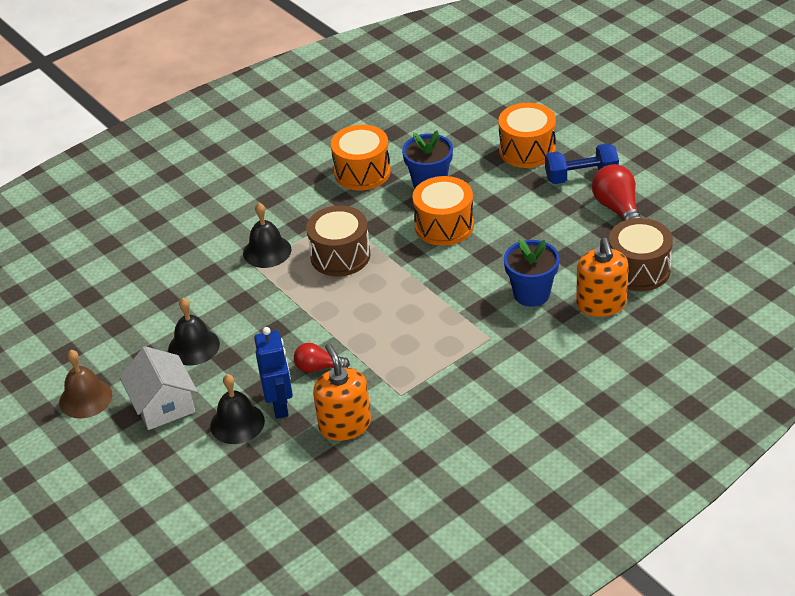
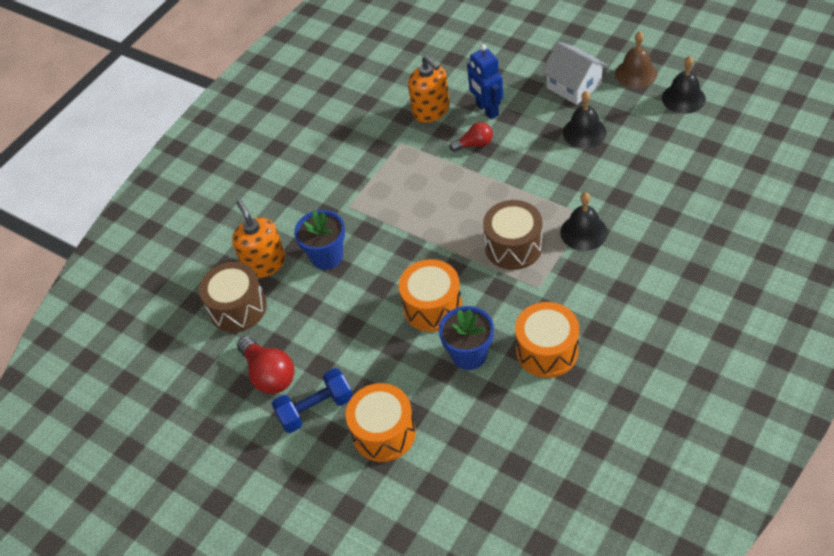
camera: 165 degrees right, 10 degrees up
black bell [210,374,265,444] -> black bell moved to [662,56,706,114]

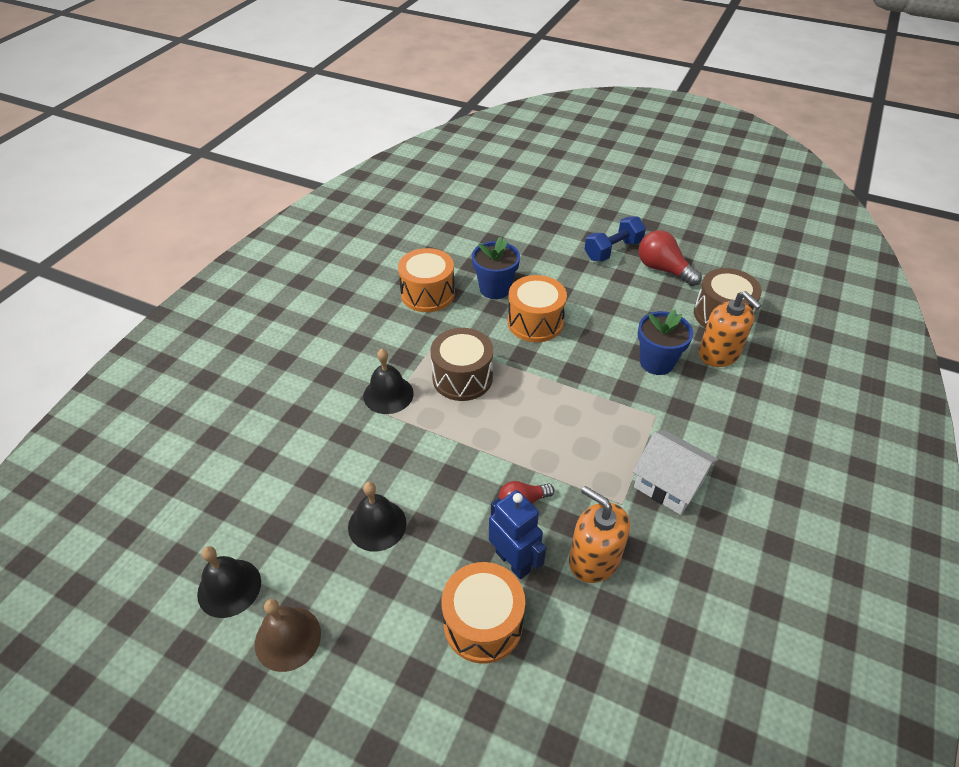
camera: 165 degrees right, 5 degrees down
orange drum [346,383,416,462] -> orange drum moved to [442,562,525,664]
white house [542,42,608,105] -> white house moved to [633,430,719,515]

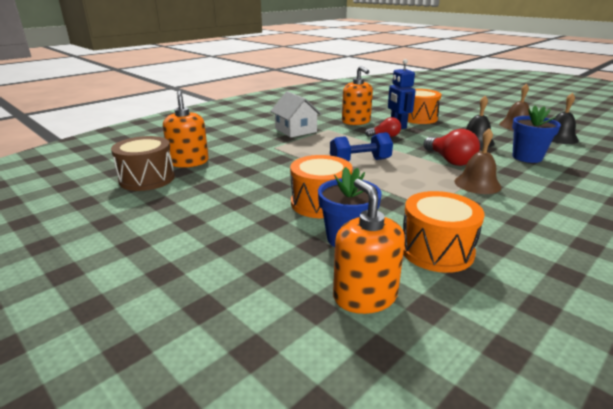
camera: 160 degrees left, 20 degrees down
black bell [363,349,414,414] -> brown bell [454,128,501,194]
brown drum [430,328,493,401] -> none
blue dumbbell [584,216,646,262] -> blue dumbbell moved to [330,132,393,162]
blue flower pot [638,309,693,375] -> blue flower pot moved to [512,106,561,163]
red light bulb [639,230,702,286] -> red light bulb moved to [423,129,480,166]
none -> orange soap dispenser [333,179,405,314]

